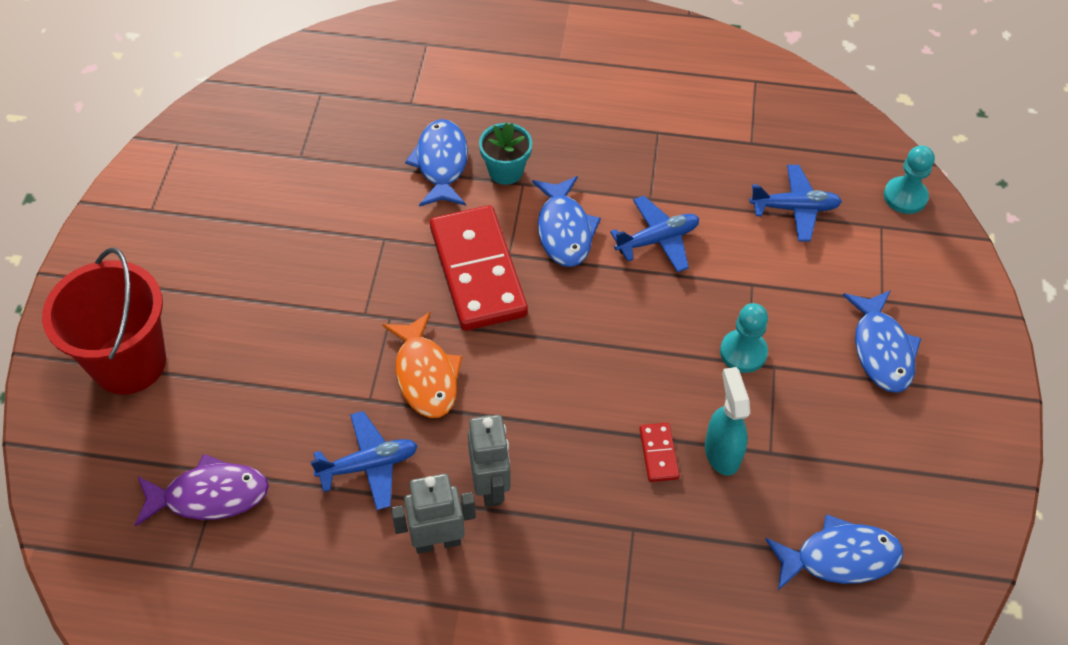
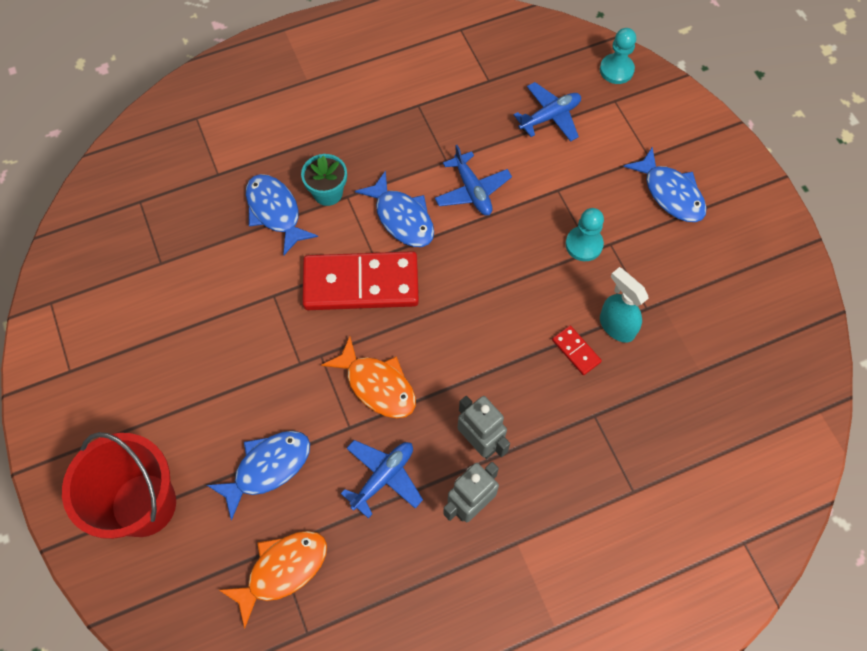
camera: 30 degrees left, 10 degrees up
purple fish [135,454,269,527] -> orange fish [219,531,327,629]
red domino [430,205,528,331] -> red domino turned 45 degrees counterclockwise [302,251,419,310]
blue plane [610,196,699,273] -> blue plane turned 120 degrees clockwise [435,145,512,216]
blue fish [765,514,903,590] -> blue fish moved to [207,431,310,521]

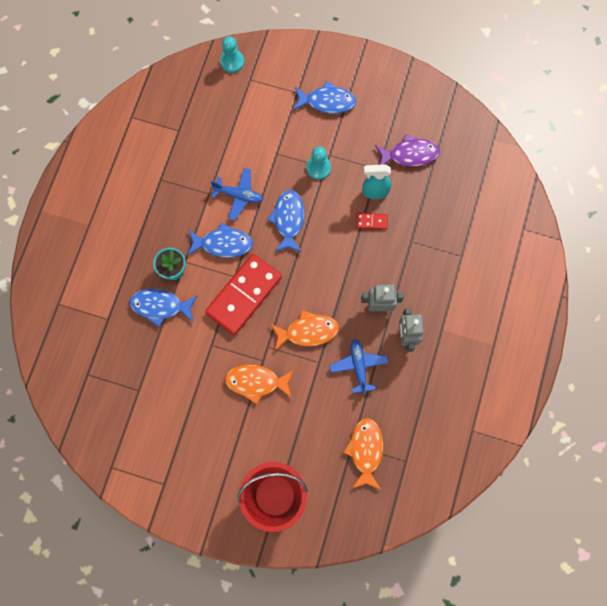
camera: 50 degrees left, 10 degrees up
blue fish [207,431,310,521] -> blue fish moved to [268,190,305,252]
blue plane [514,82,581,142] -> none
none -> orange fish [225,365,294,404]
none -> purple fish [375,134,440,167]

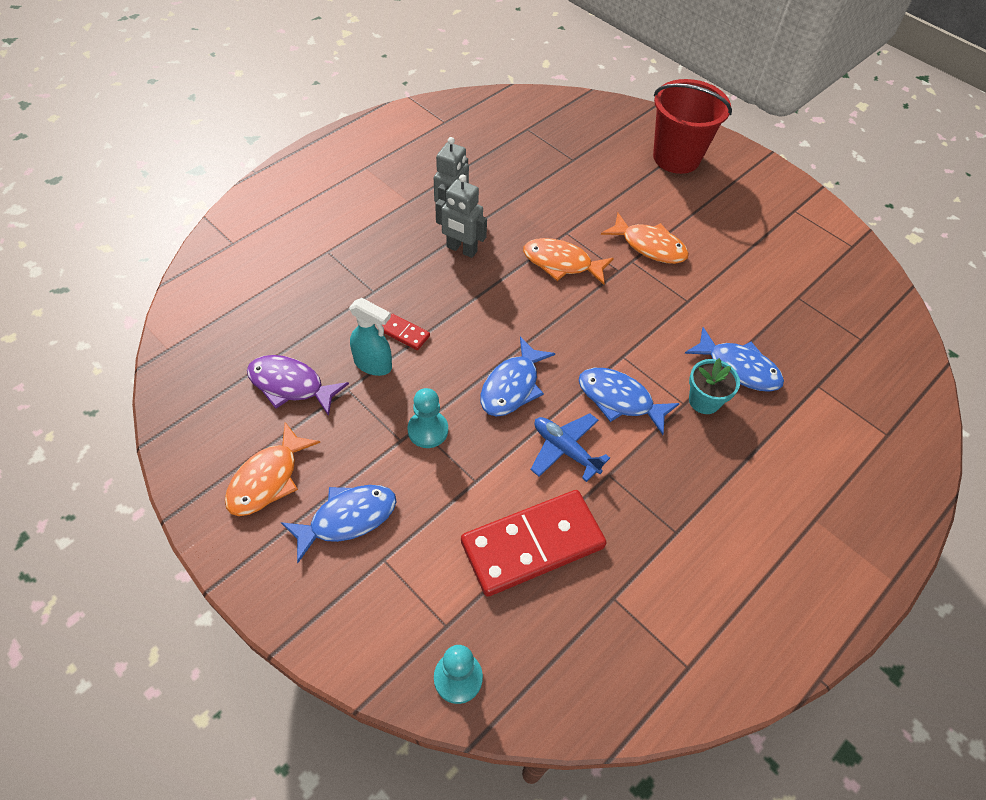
camera: 155 degrees left, 20 degrees down
red domino [205,254,282,335] -> red domino moved to [461,490,607,597]
blue fish [293,81,356,114] -> blue fish turned 120 degrees clockwise [281,485,397,563]
blue plane [330,339,389,394] -> none
orange fish [343,418,383,489] -> orange fish moved to [225,422,320,516]

